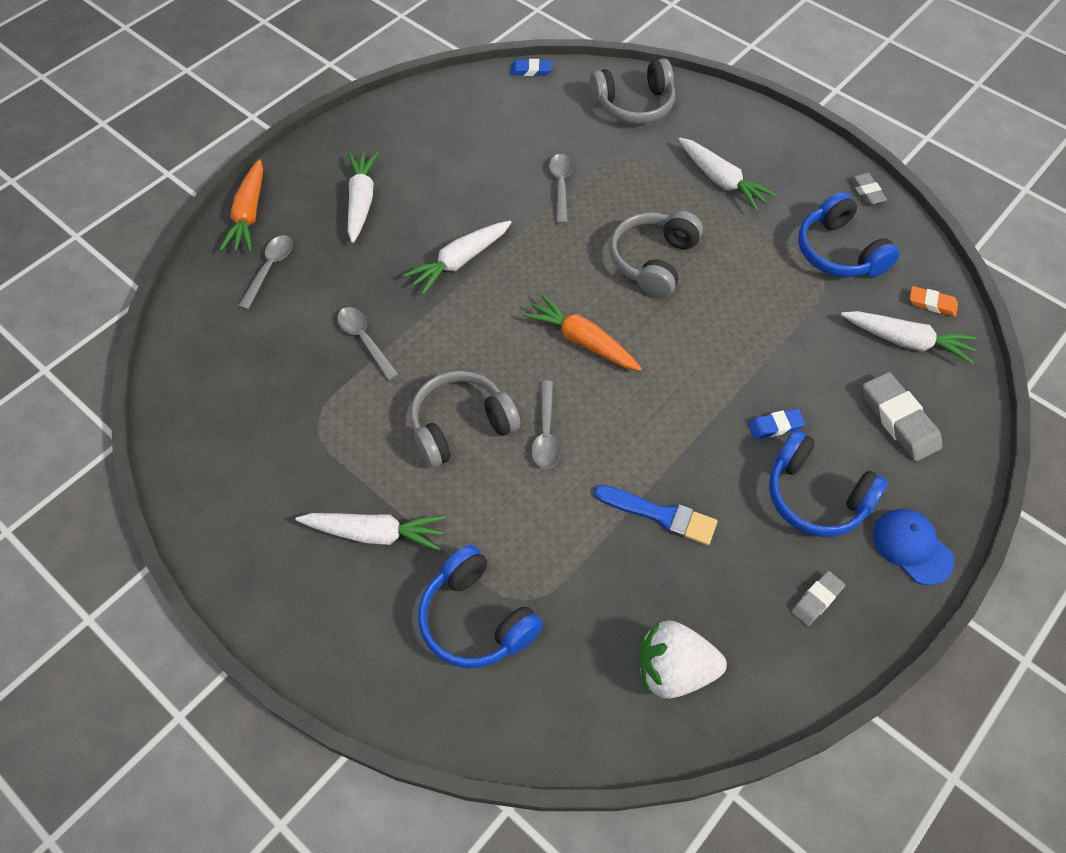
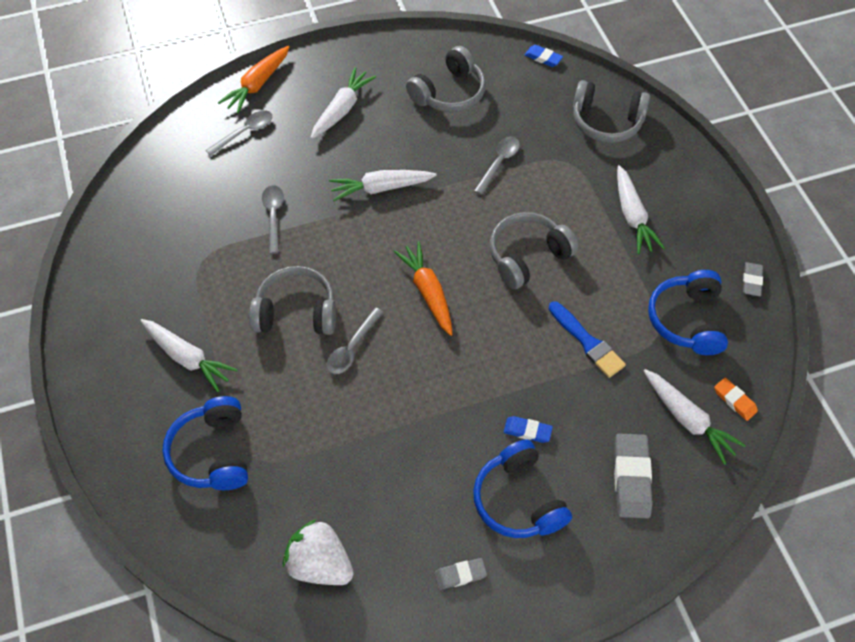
camera: 30 degrees right, 0 degrees up
blue brush [594,485,717,545] -> blue brush moved to [549,301,626,378]
blue cap [873,509,954,585] -> none
none -> grey headphones [406,46,486,112]

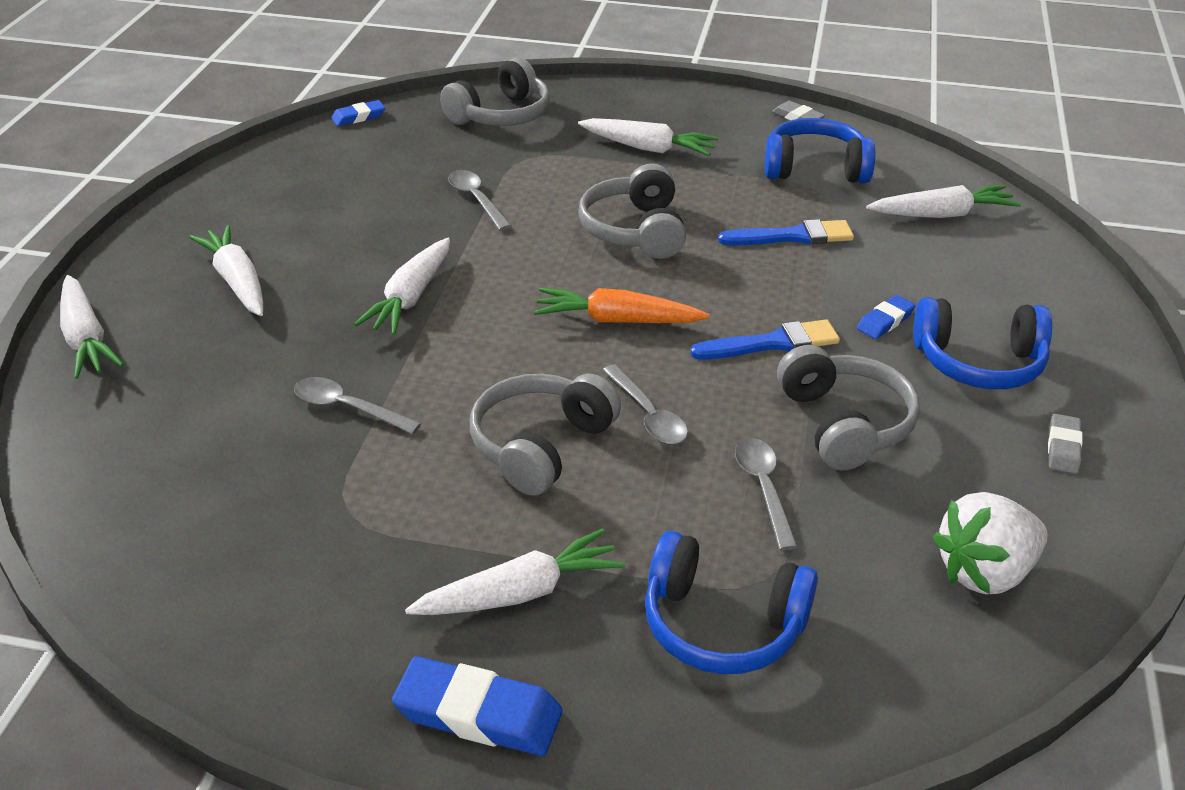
camera: 60 degrees left, 20 degrees down
grey spoon [206,110,272,156] -> grey spoon moved to [735,438,798,551]
orange carrot [218,46,289,114] -> white carrot [60,275,124,379]
grey headphones [406,46,486,112] -> grey headphones moved to [777,345,920,470]
grey eraser [614,434,652,518] -> none
blue headphones [648,270,728,355] -> blue headphones turned 150 degrees clockwise [765,118,875,183]
orange eraser [714,377,758,421] -> none
none -> blue eraser [392,656,563,756]
none -> blue brush [691,319,840,360]

